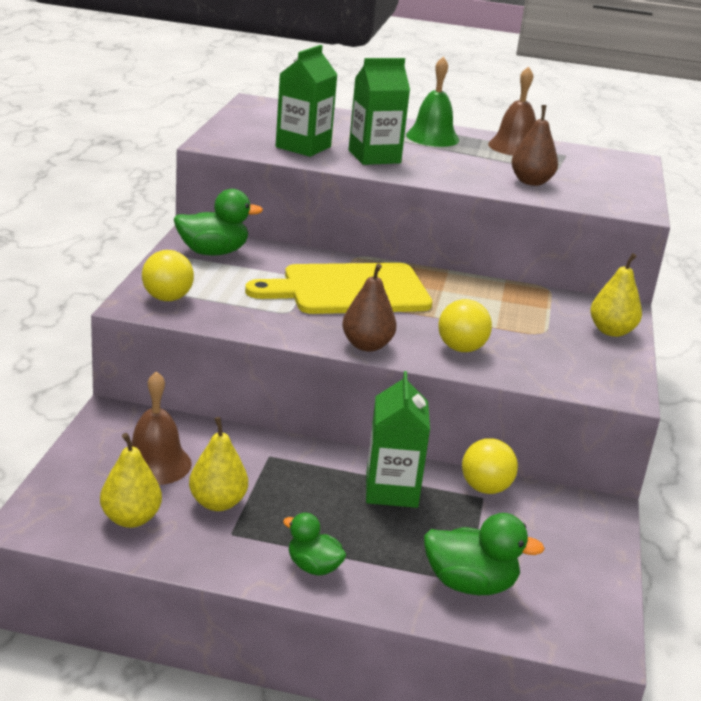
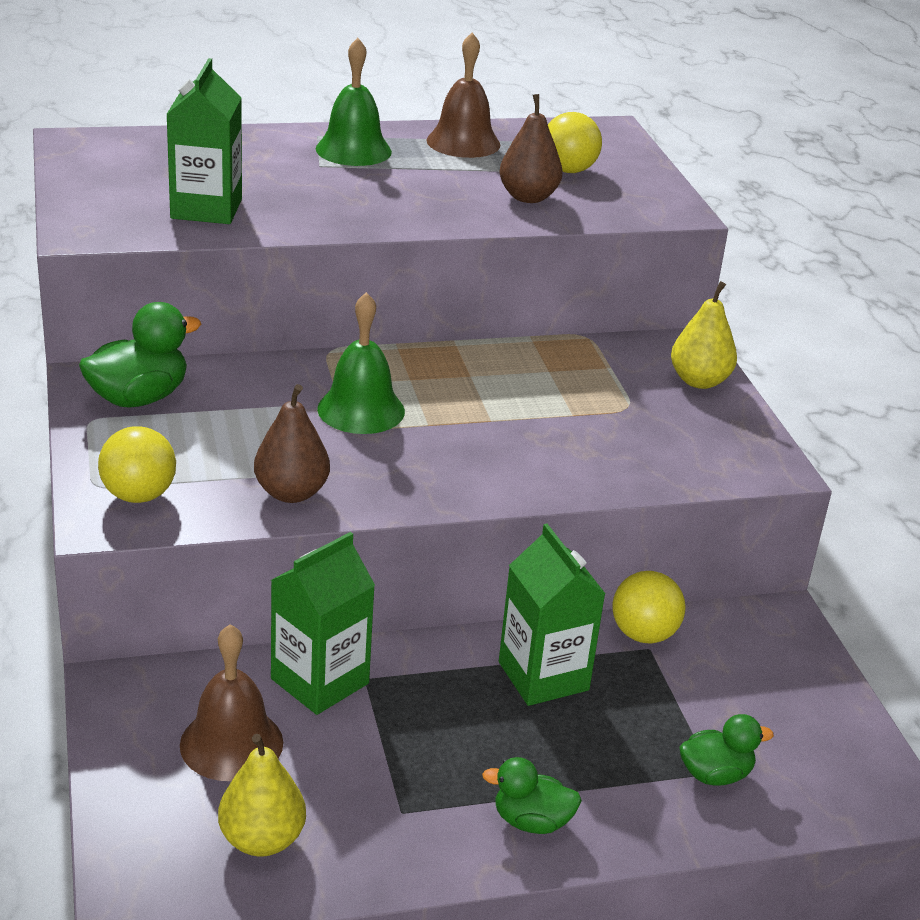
camera: 25 degrees left, 5 degrees up
yellow pear [189,417,248,511] -> none
yellow cutting board [245,263,432,314] -> green bell [317,292,405,434]
brown pear [342,264,397,352] -> brown pear moved to [254,384,330,503]
green carton [349,58,410,165] -> green carton moved to [271,532,375,715]
green duck [424,513,545,595] -> green duck [679,714,774,786], size x0.64
yellow ball [438,299,492,352] -> yellow ball moved to [548,112,602,173]

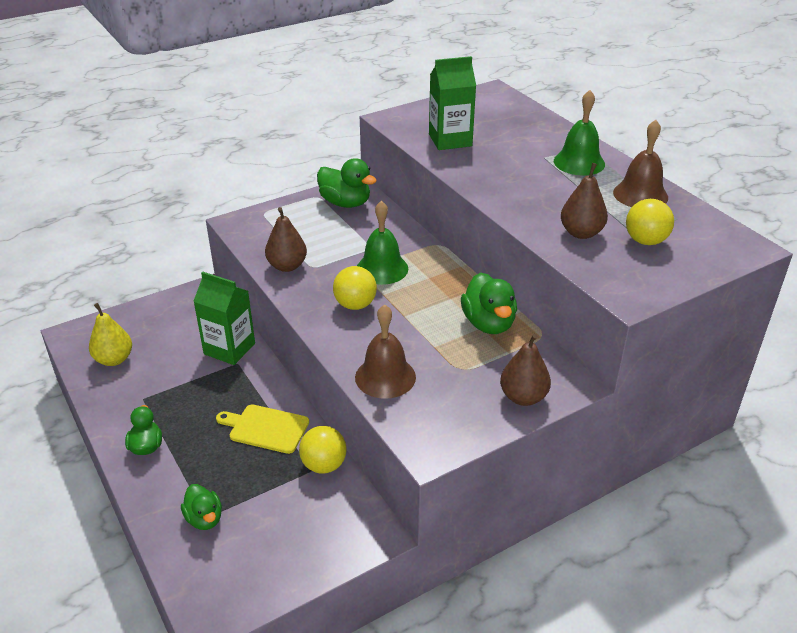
camera: 75 degrees right, 5 degrees up
yellow ball [98,426,176,503] -> yellow ball moved to [333,266,377,310]
brown bell [180,624,283,781] -> brown bell moved to [355,304,416,399]
green carton [499,524,605,706] -> yellow cutting board [216,404,309,454]
yellow pear [671,281,737,389] -> brown pear [500,334,551,406]
none -> green duck [461,272,517,334]

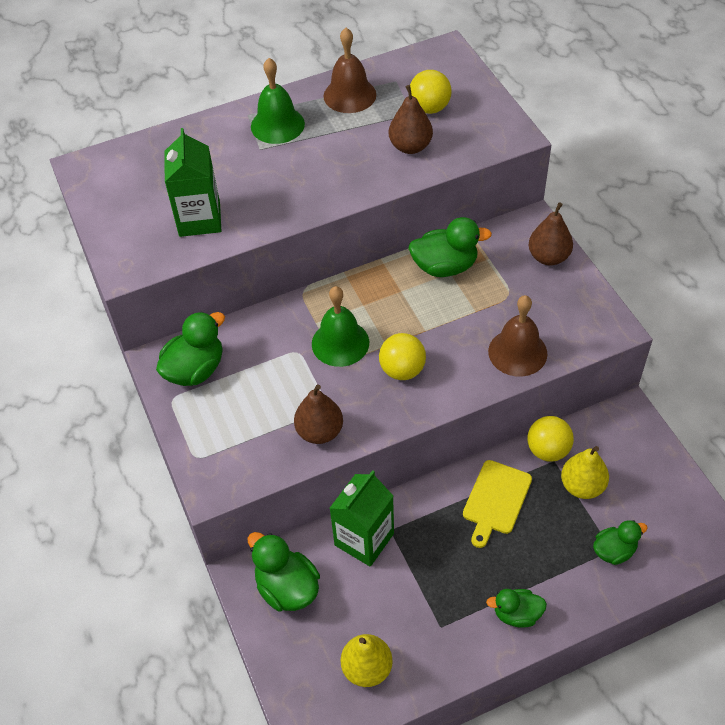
camera: 80 degrees left, 15 degrees up
none -> green duck [248,532,320,611]
none -> yellow pear [561,446,609,499]

